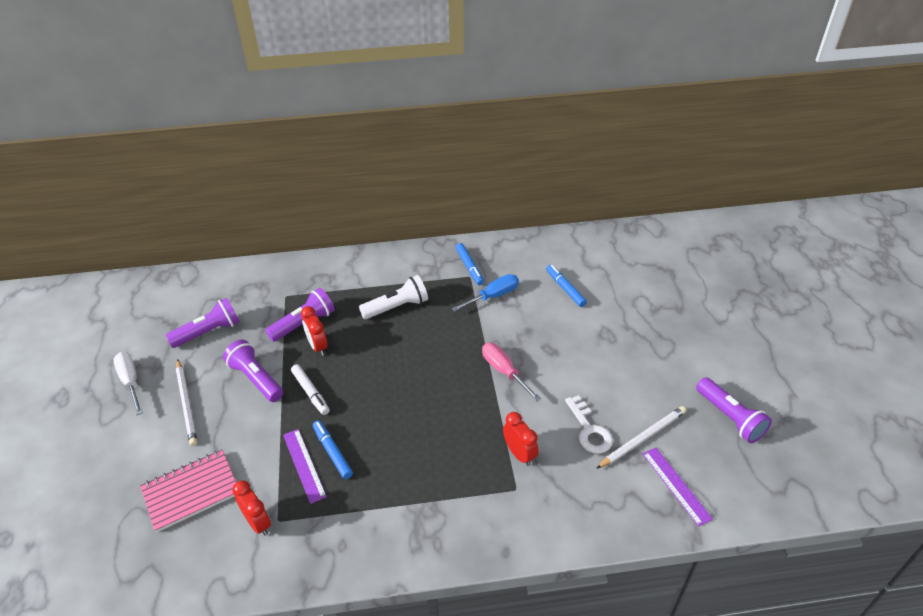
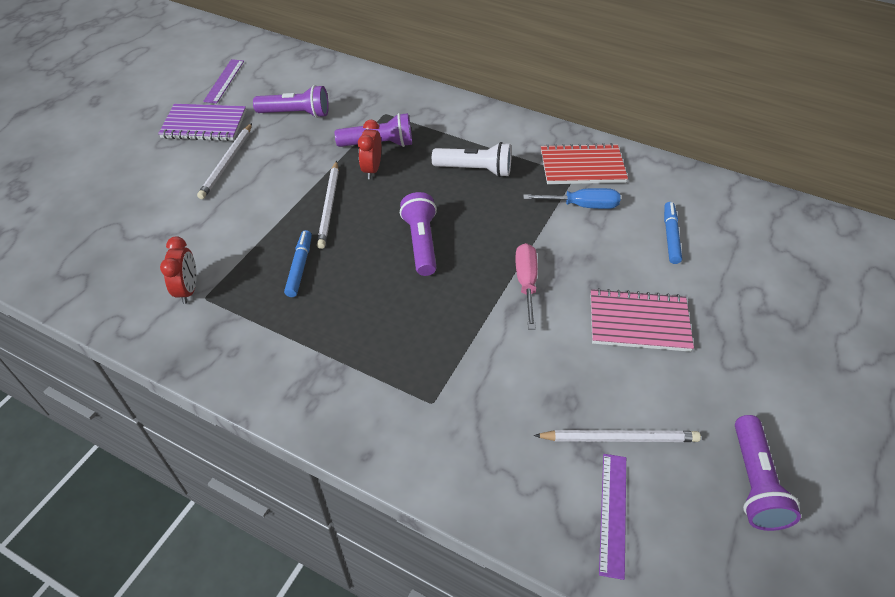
camera: 35 degrees right, 5 degrees up
white screwdriver [113,352,143,415] -> purple notebook [158,104,246,141]
pink notebook [140,450,236,532] -> pink notebook moved to [590,288,694,352]
purple flashlight [223,340,283,402] -> purple flashlight moved to [400,192,437,276]
purple ruler [283,429,327,504] -> purple ruler moved to [203,59,244,103]
white marker [291,364,330,415] -> white pencil [317,161,339,249]
blue marker [455,243,484,285] -> red notebook [541,143,628,184]
red clock [503,412,539,466] -> none
white key [565,395,613,454] -> none

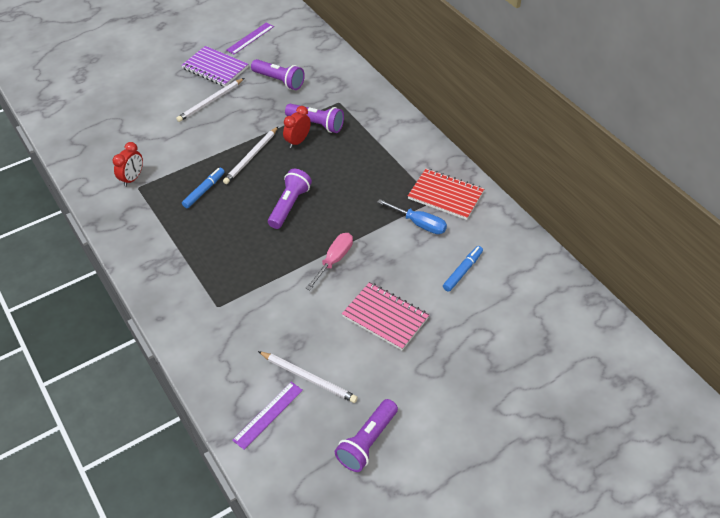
camera: 30 degrees right, 0 degrees up
white flashlight [432,142,512,177] -> none

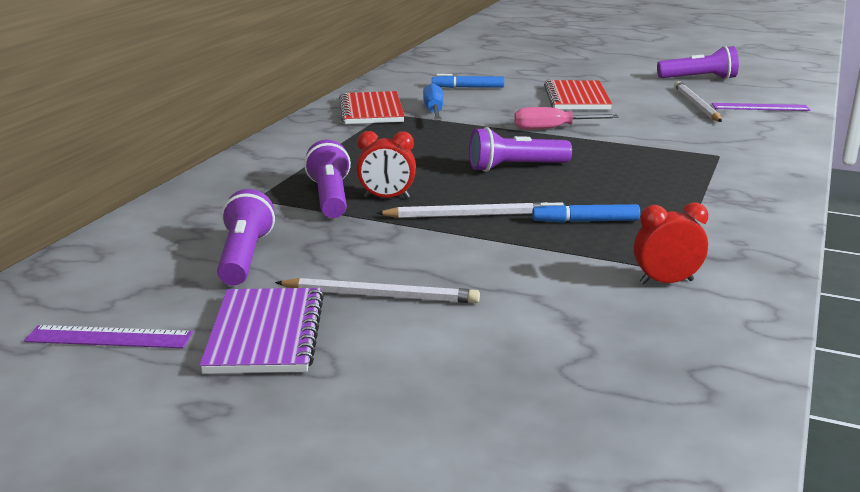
camera: 125 degrees left, 25 degrees down
pink notebook [342,282,429,350] -> red notebook [544,80,612,109]

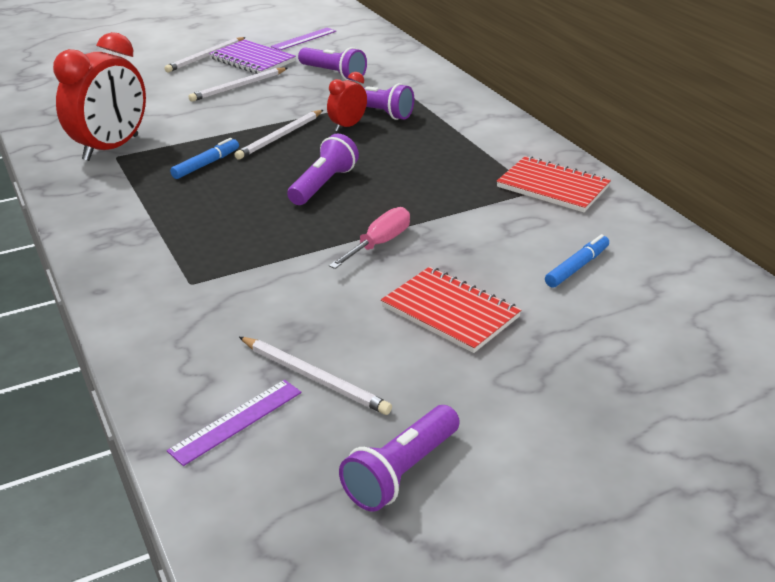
camera: 130 degrees right, 10 degrees up
blue screwdriver [423,83,443,121] -> none
red clock [634,202,708,285] -> red clock [53,32,146,161], size x1.98
none -> white pencil [164,37,246,72]

